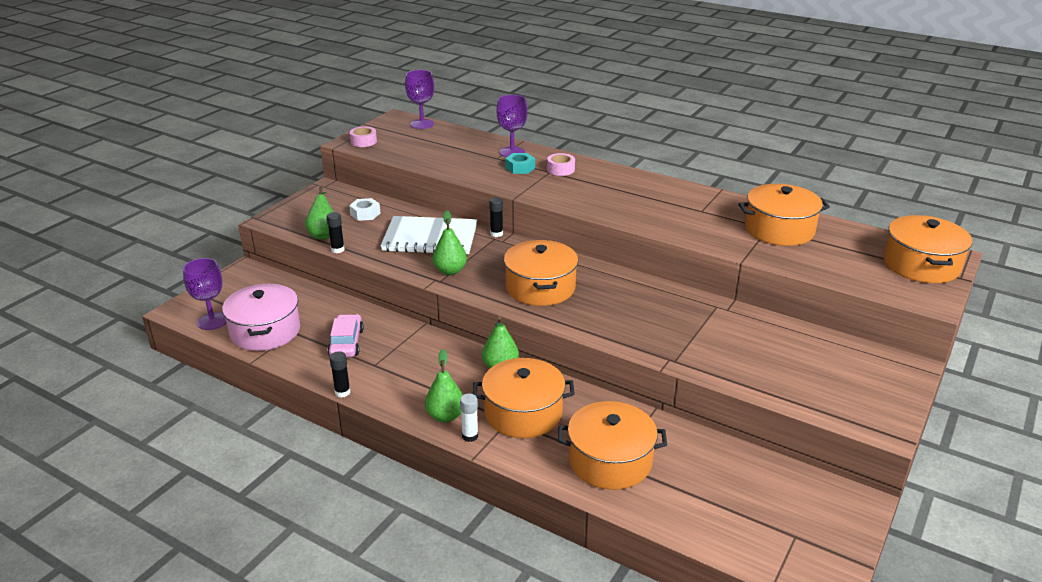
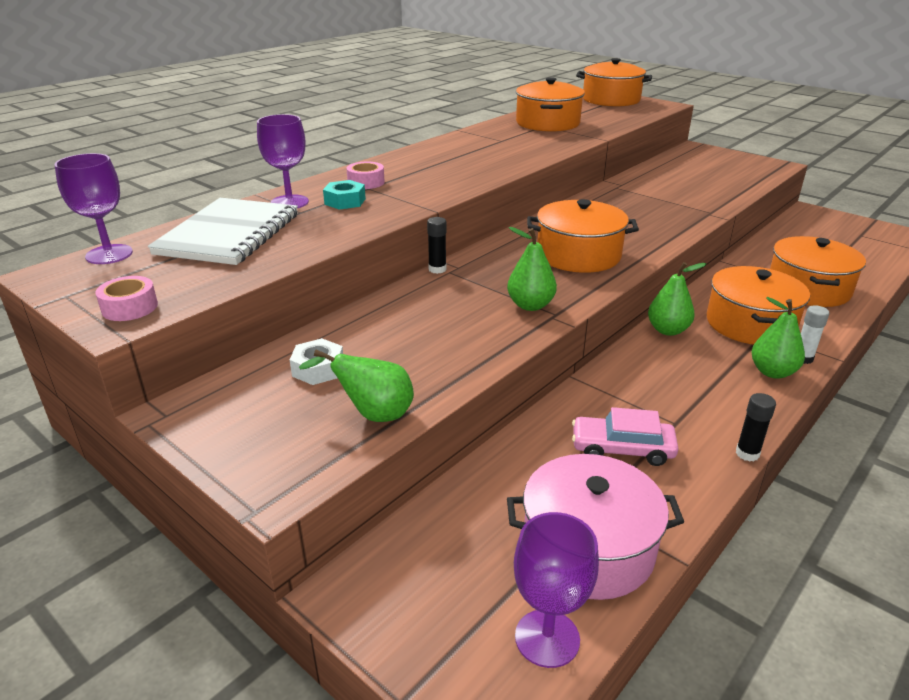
camera: 80 degrees left, 0 degrees up
black glue stick [327,212,345,253] -> none
white notebook [381,216,477,254] -> white notebook moved to [148,198,298,265]

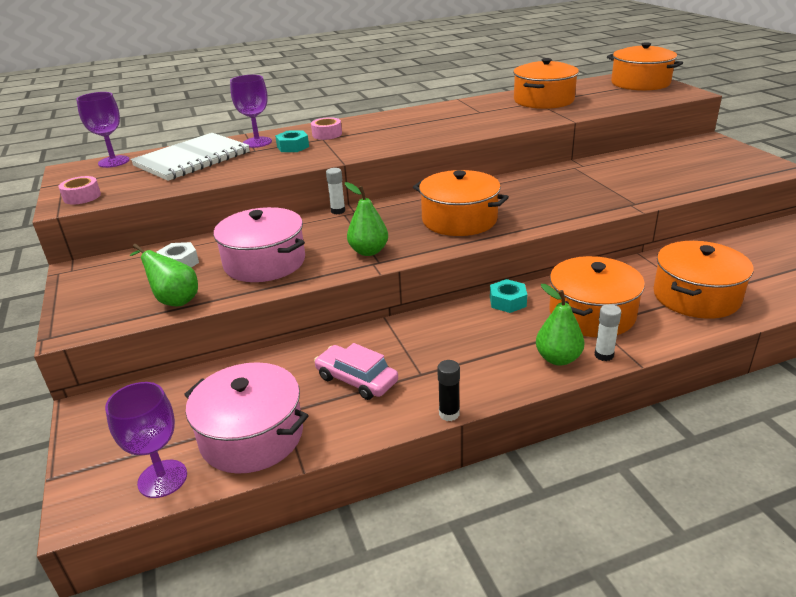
camera: 30 degrees right, 0 degrees up
black glue stick [427,217,447,274] -> white glue stick [326,168,345,214]
green pear [648,262,707,336] -> turquoise nut [490,279,527,313]
none -> pink pot [214,207,305,282]

